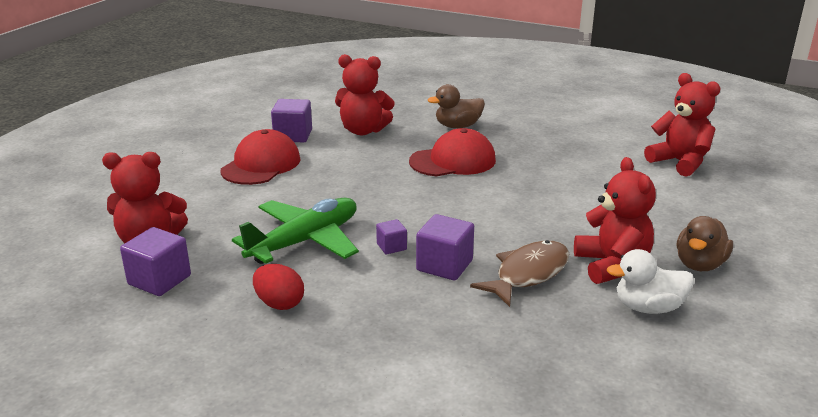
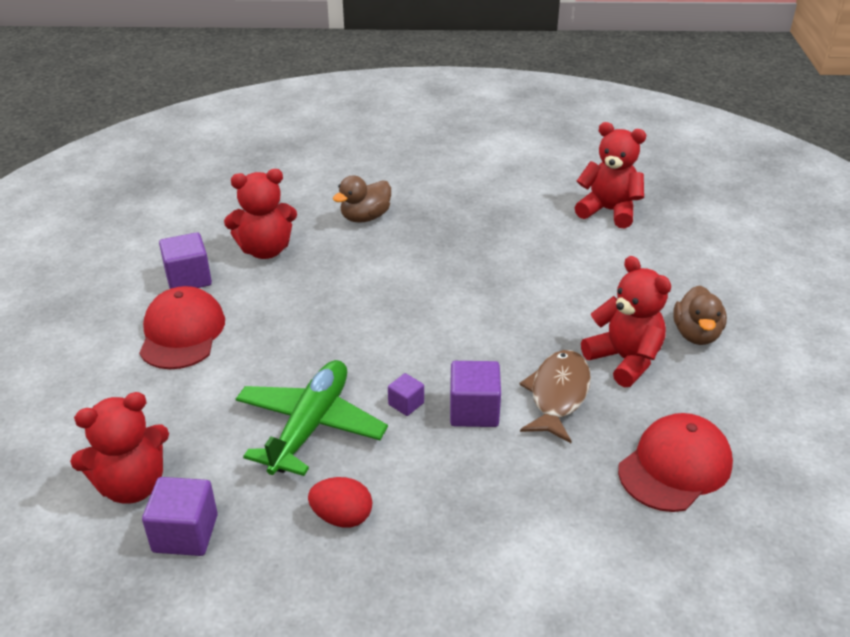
camera: 25 degrees left, 10 degrees up
red cap [409,128,496,176] -> red cap moved to [618,413,733,512]
white duck [607,249,694,314] -> none

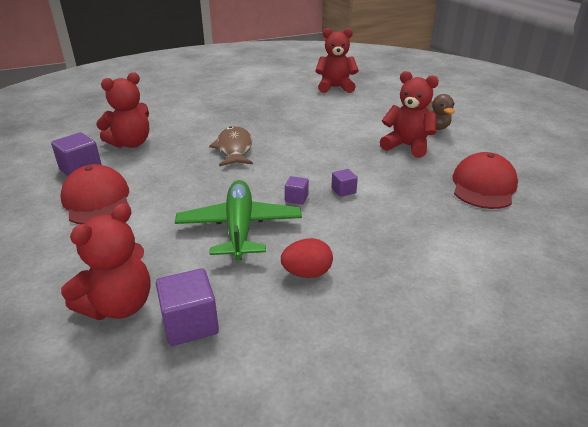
camera: 25 degrees left, 5 degrees down
brown duck [333,175,391,222] -> none
purple cube [450,361,501,427] -> purple cube [331,169,358,197], size x0.56
brown fish [519,350,591,443] -> brown fish moved to [209,126,253,166]

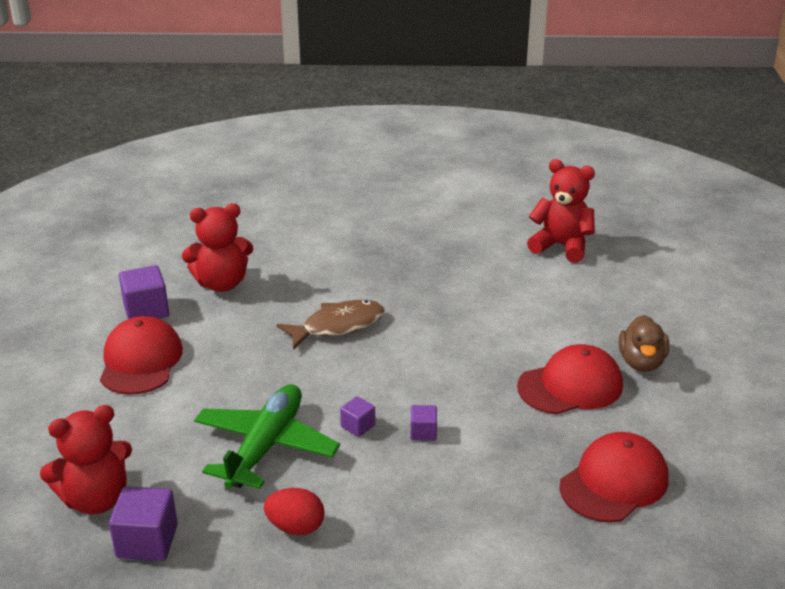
camera: 25 degrees right, 0 degrees up
brown fish [209,126,253,166] -> brown fish turned 45 degrees clockwise [276,300,385,350]
red teddy bear [380,71,439,158] -> red cap [517,344,623,415]

